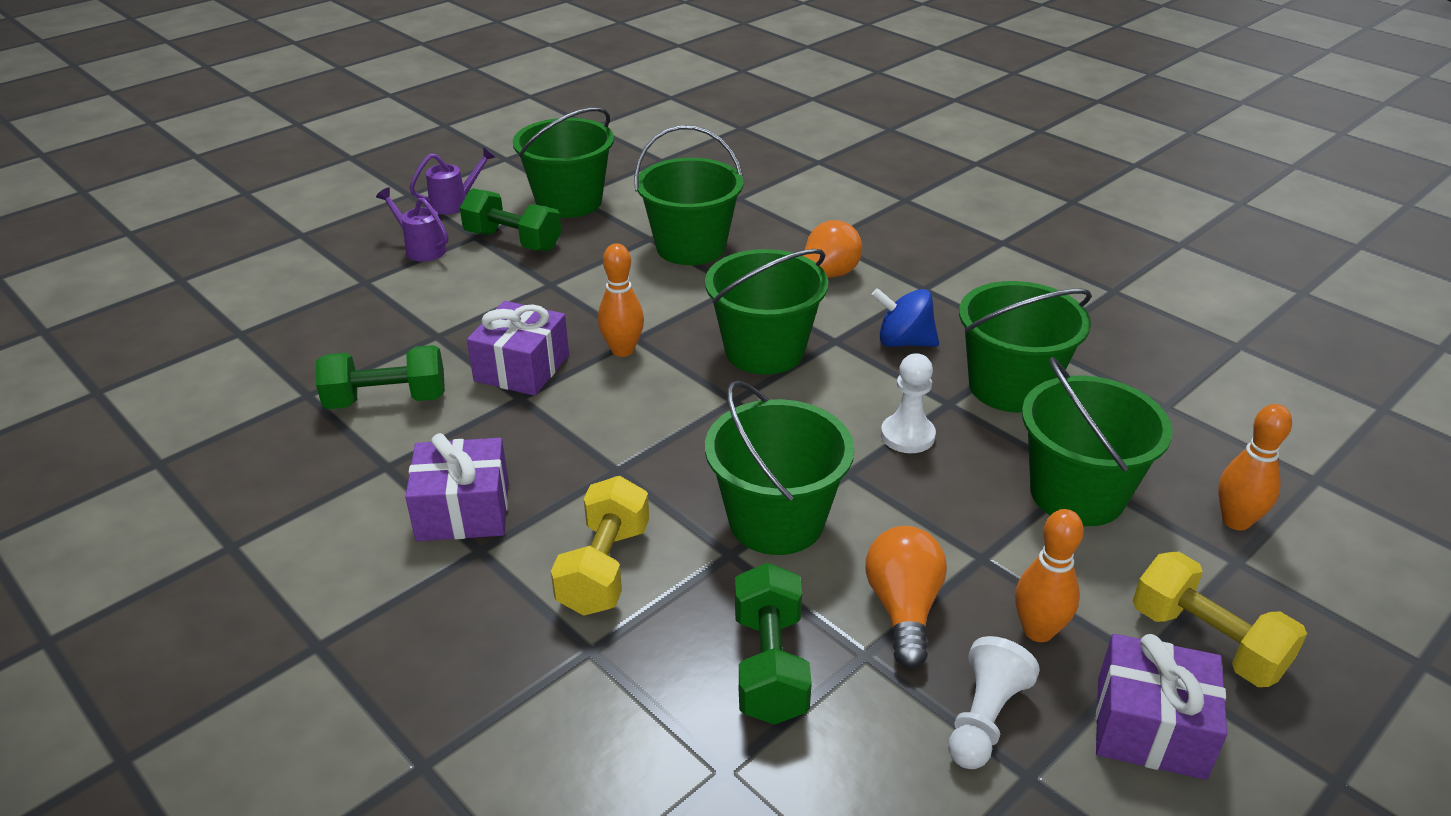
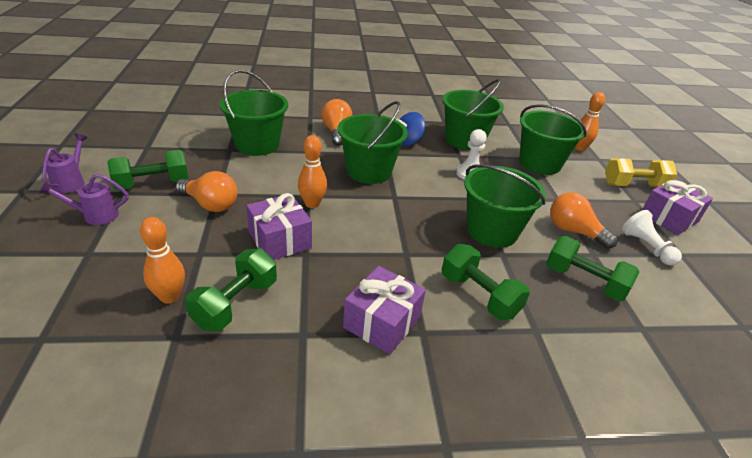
camera: 55 degrees left, 0 degrees up
green bucket [513,107,614,218] -> none
yellow dumbbell [551,476,649,616] -> green dumbbell [442,244,530,320]
orange bowling pin [1015,509,1084,642] -> orange bowling pin moved to [140,217,185,304]
none -> orange light bulb [176,171,238,212]

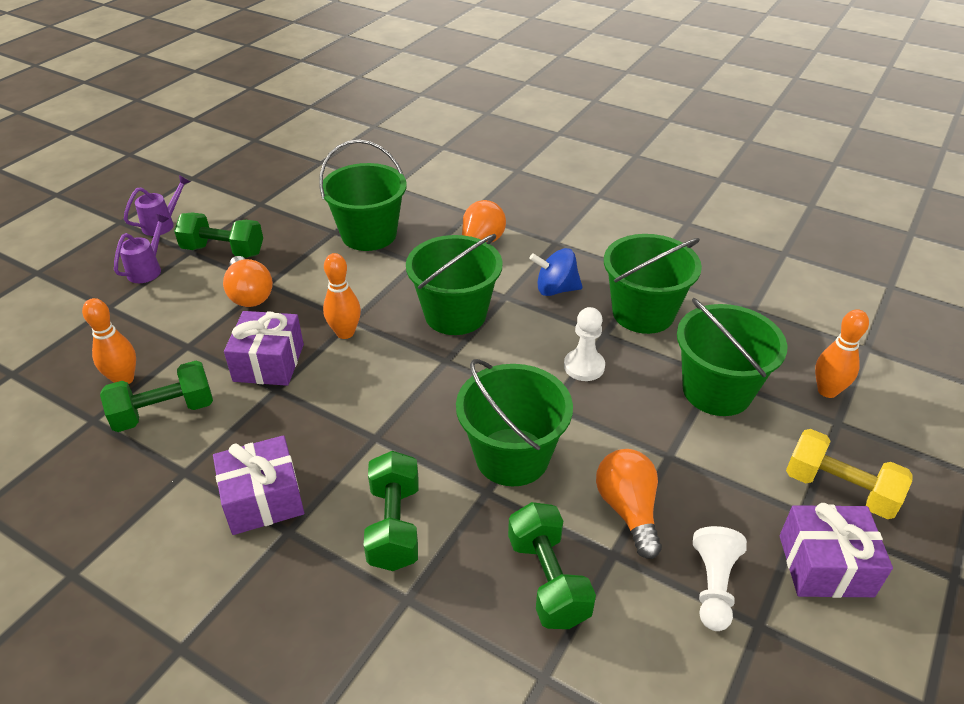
camera: 40 degrees right, 5 degrees up
purple watering can [39,174,129,225] -> purple watering can turned 90 degrees clockwise [114,214,169,283]

